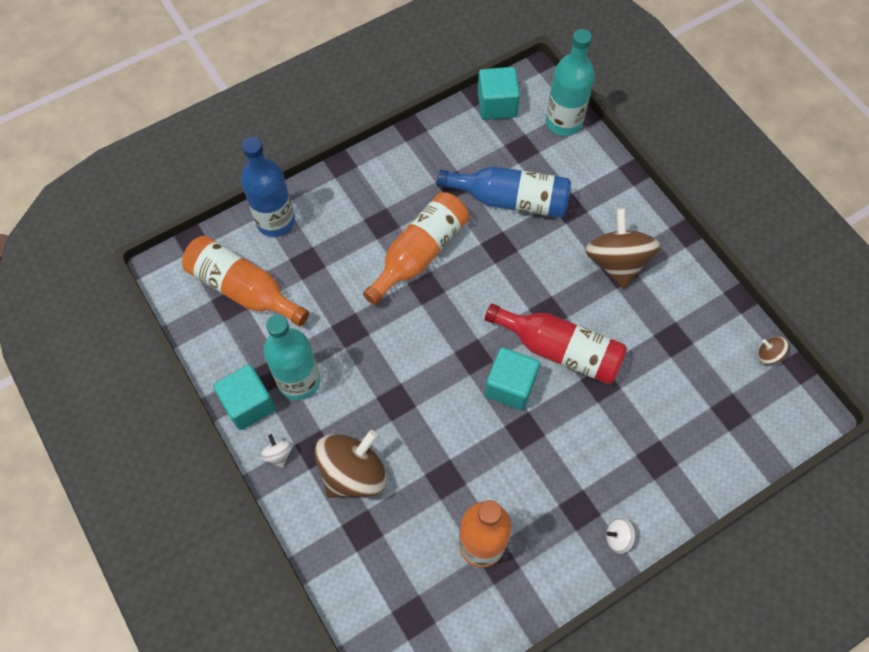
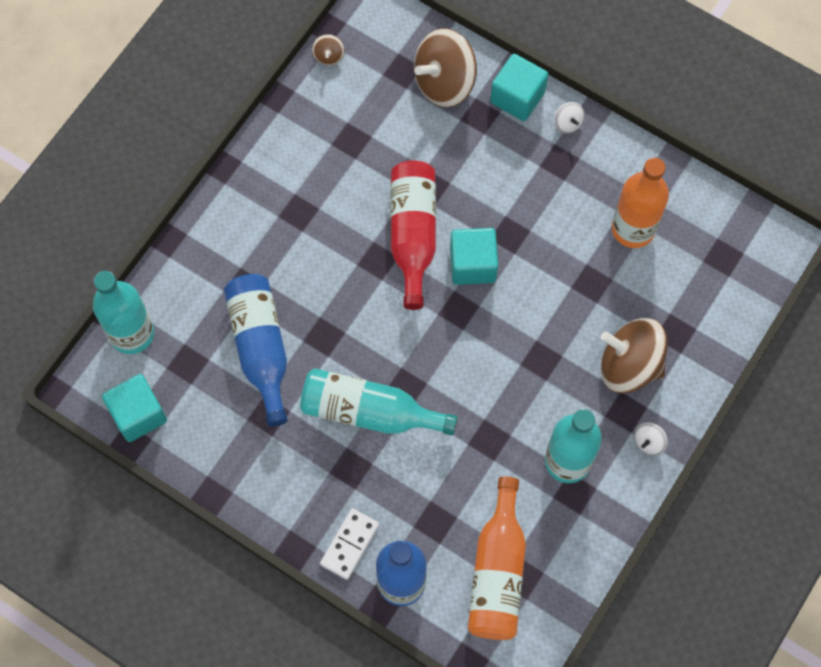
camera: 115 degrees left, 5 degrees up
turquoise cube [213,364,276,430] -> turquoise cube moved to [490,54,548,121]
orange bottle [363,192,469,305] -> turquoise bottle [300,368,458,435]
brown spinning top [585,208,661,289] -> brown spinning top moved to [414,28,477,107]
none -> white domino [320,508,379,580]

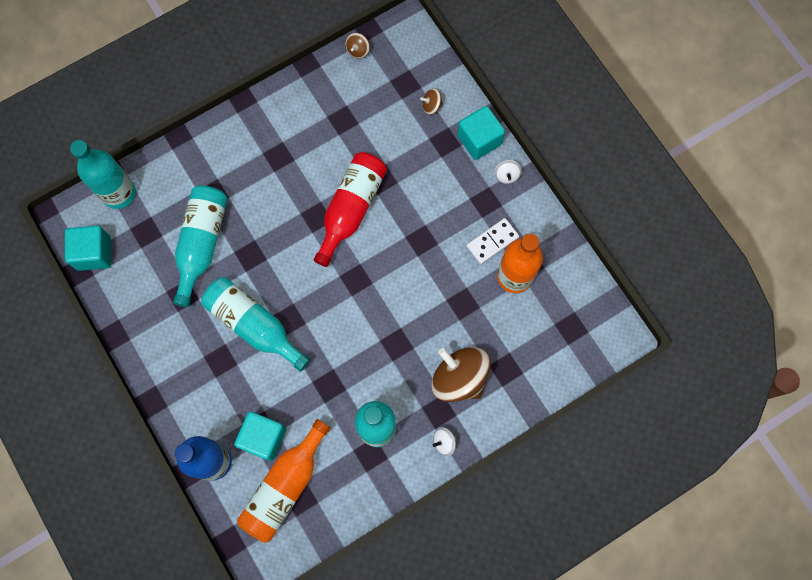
camera: 25 degrees right, 5 degrees up
blue bottle [224,274,288,427] -> turquoise bottle [173,185,227,307]
white domino [320,508,379,580] -> white domino moved to [466,218,519,264]
brown spinning top [414,28,477,107] -> brown spinning top [420,88,443,115], size x0.43
turquoise cube [450,228,498,285] -> turquoise cube moved to [234,411,286,461]

